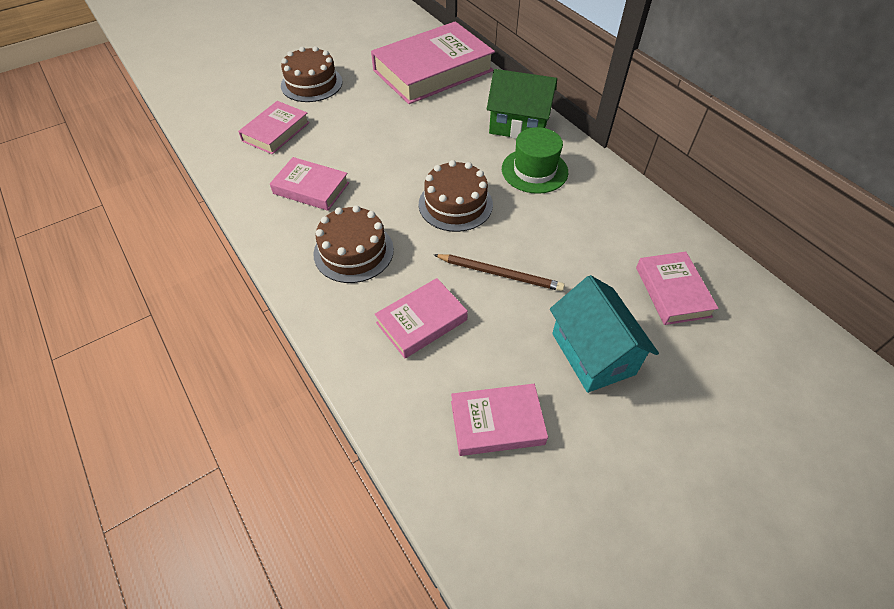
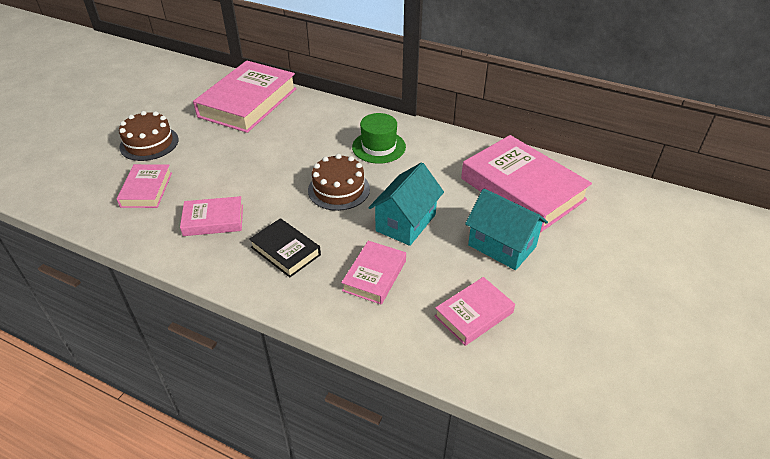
camera: 30 degrees left, 10 degrees down
brown cake [313,205,394,283] -> black book [249,218,321,277]
brown pencil [434,254,565,291] -> turquoise house [368,162,444,246]
green house [487,69,557,139] -> none
pink book [636,252,719,325] -> pink book [461,135,592,232], size x1.93

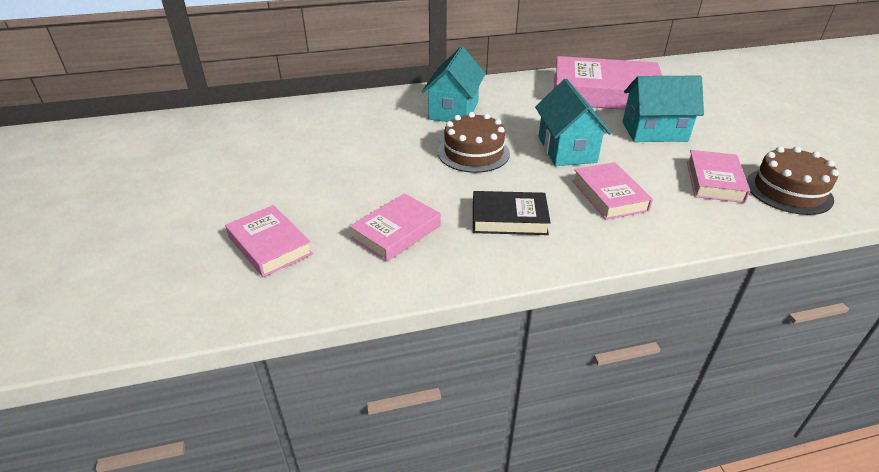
camera: 40 degrees left, 5 degrees down
brown cake [119,111,179,161] -> brown cake moved to [746,146,839,215]
pink book [193,60,297,133] -> none
green hat [352,113,406,164] -> turquoise house [422,47,485,122]

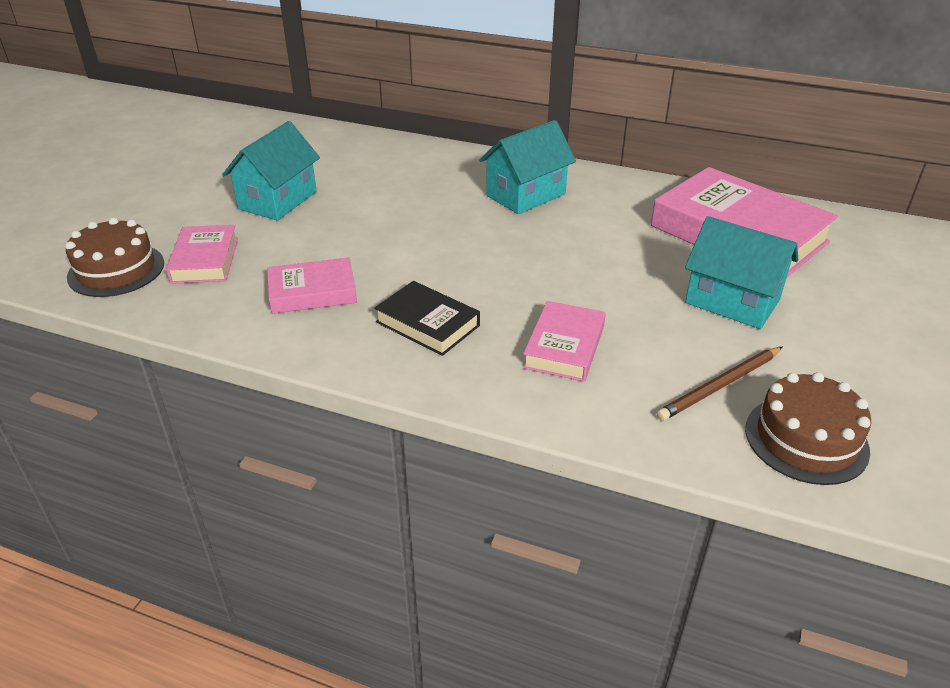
camera: 35 degrees right, 0 degrees up
brown cake [438,112,510,173] -> brown cake moved to [65,217,164,297]
turquoise house [535,79,612,166] -> turquoise house moved to [222,121,320,220]
pink book [687,150,750,203] -> brown pencil [657,347,782,421]

